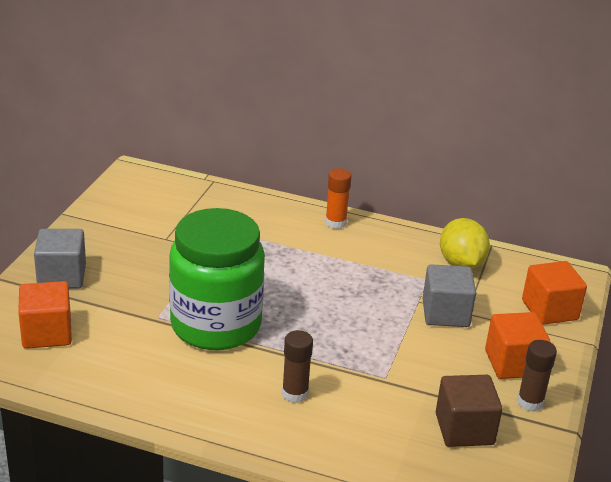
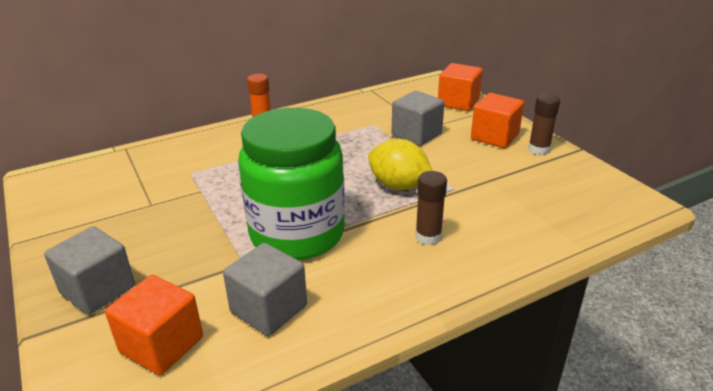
camera: 45 degrees left, 0 degrees up
brown cube [436,375,503,447] -> none
yellow lemon [440,218,490,269] -> yellow lemon moved to [368,139,432,190]
none -> grey cube [223,243,307,336]

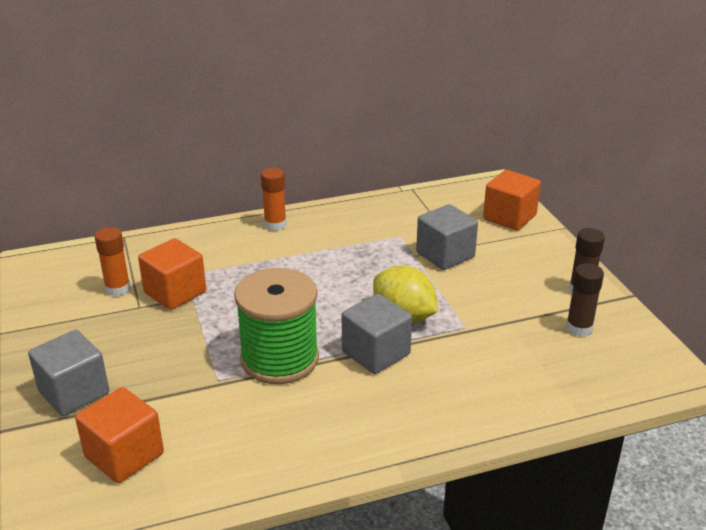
camera: 10 degrees right, 0 degrees up
grey cube [223,243,307,336] -> grey cube moved to [342,294,412,374]
green jar [239,108,345,260] -> green spool [234,268,319,384]
brown glue stick [415,171,447,245] -> brown glue stick moved to [566,263,604,336]
orange cube [471,93,524,148] -> orange cube moved to [138,238,206,310]
none -> orange glue stick [95,227,131,296]

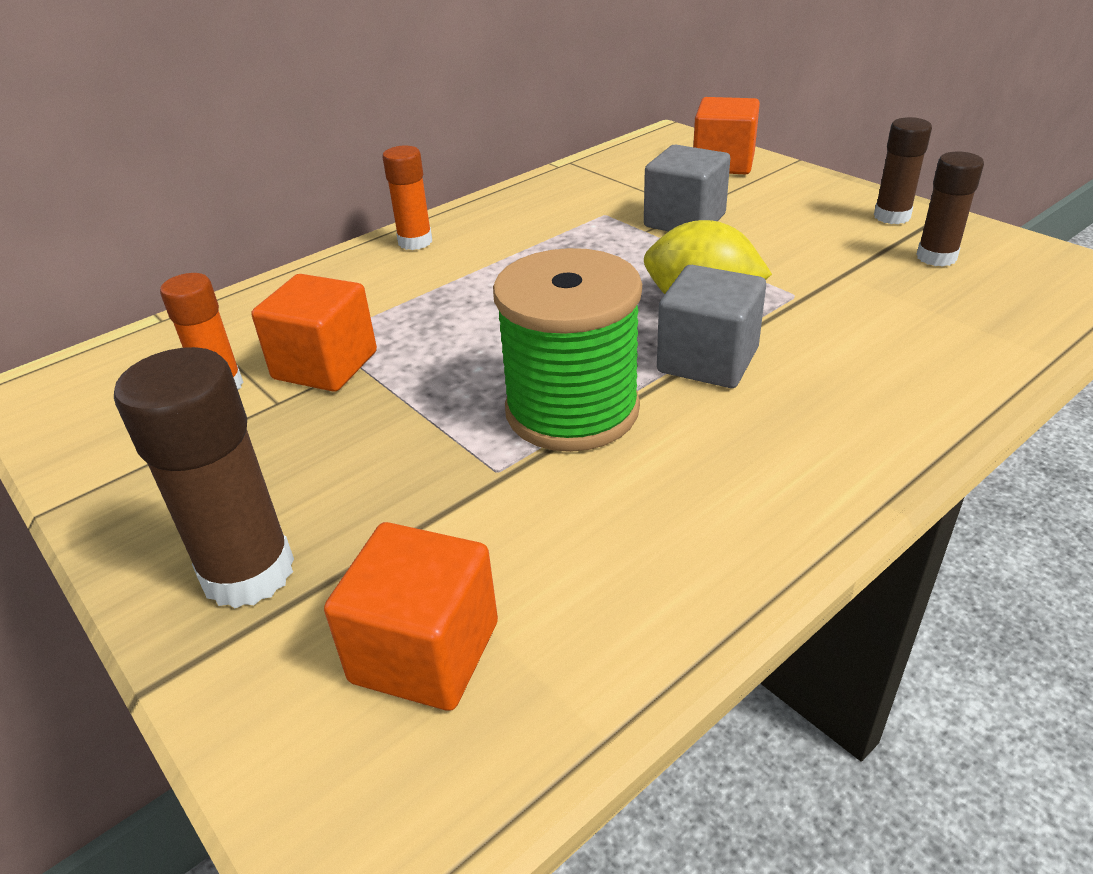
camera: 20 degrees left, 5 degrees up
grey cube [28,330,109,416] -> brown glue stick [114,347,294,608]

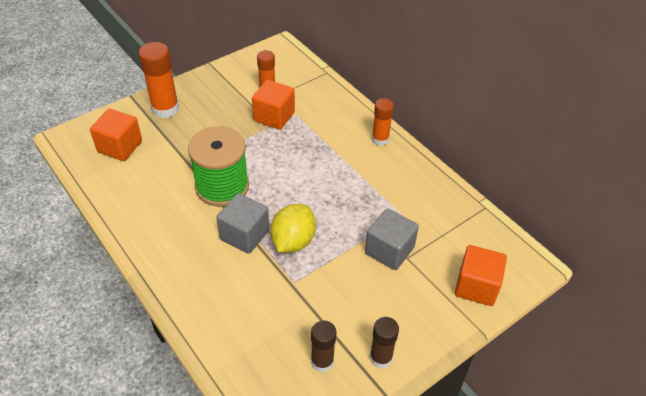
camera: 90 degrees right, 10 degrees up
brown glue stick [114,347,294,608] -> orange glue stick [139,42,179,118]

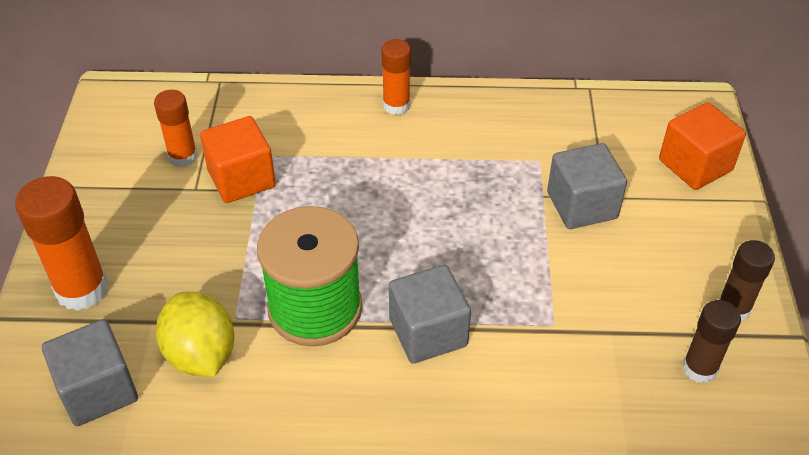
camera: 50 degrees left, 0 degrees up
orange cube [90,109,142,161] -> grey cube [42,319,138,426]
yellow lemon [270,204,316,253] -> yellow lemon moved to [156,291,234,377]

